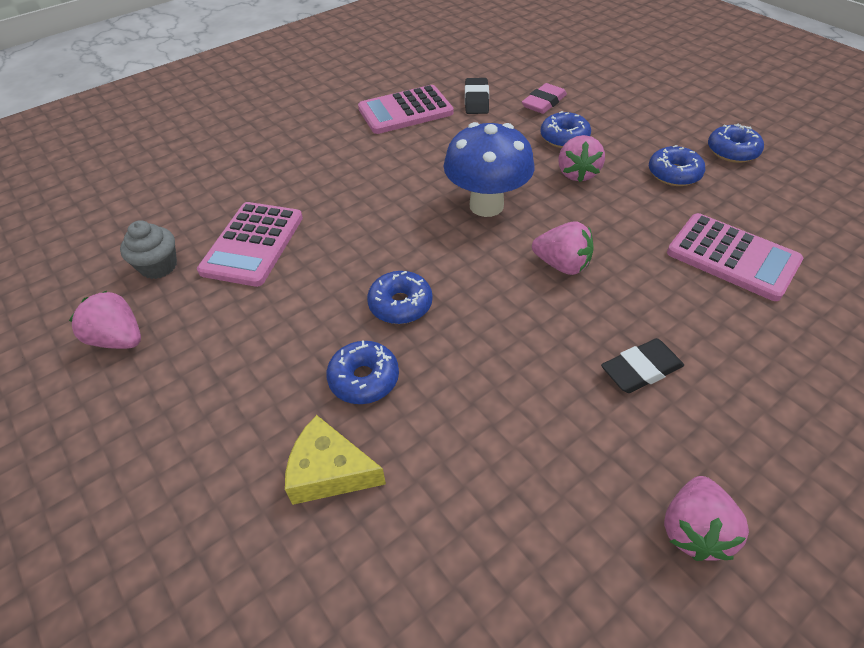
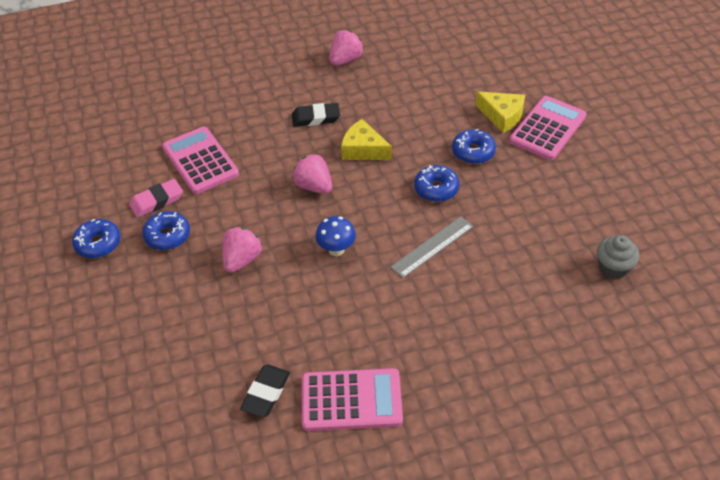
camera: 160 degrees left, 0 degrees up
pink strawberry [69,291,141,349] -> none
pink calculator [197,202,303,287] -> pink calculator moved to [509,96,587,160]
blue mushroom [443,122,534,217] -> blue mushroom [315,216,356,256], size x0.54
pink eraser [522,83,567,114] -> pink eraser moved to [129,179,183,218]
blue donut [540,111,591,148] -> none
none -> yellow cheese [341,119,392,160]
none -> grey ruler [390,216,473,278]

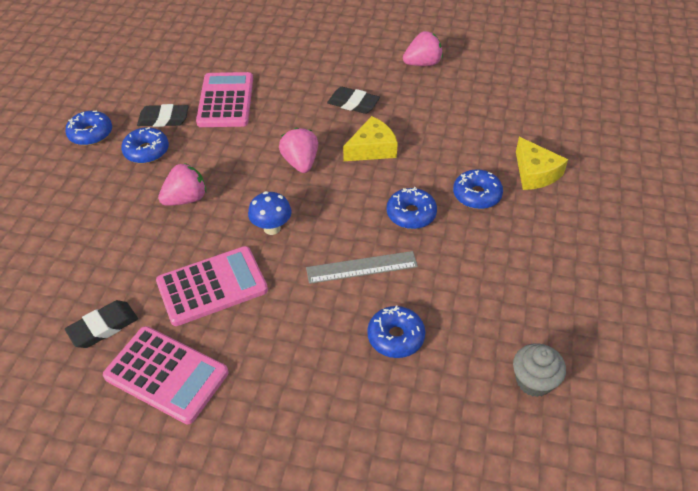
camera: 30 degrees right, 0 degrees up
pink eraser [129,179,183,218] -> black eraser [137,104,189,127]
yellow cheese [341,119,392,160] -> yellow cheese turned 90 degrees clockwise [343,116,398,161]
pink calculator [509,96,587,160] -> pink calculator moved to [156,246,268,326]
none -> blue donut [367,305,425,358]

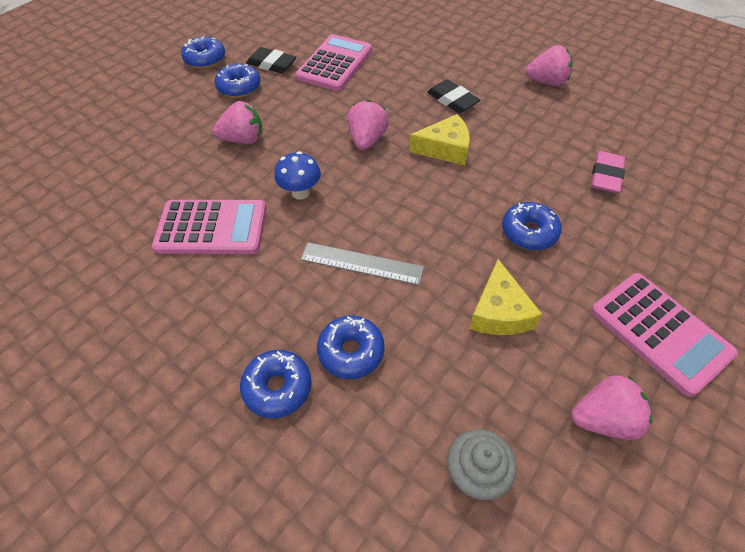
camera: 25 degrees right, 5 degrees up
black eraser [65,300,138,348] -> none
pink calculator [103,326,229,424] -> pink calculator moved to [591,273,738,397]
blue donut [387,187,437,229] -> blue donut moved to [240,350,311,419]
yellow cheese [516,137,568,190] -> yellow cheese moved to [469,259,542,335]
none -> pink strawberry [571,375,653,440]
none -> pink eraser [591,151,625,193]

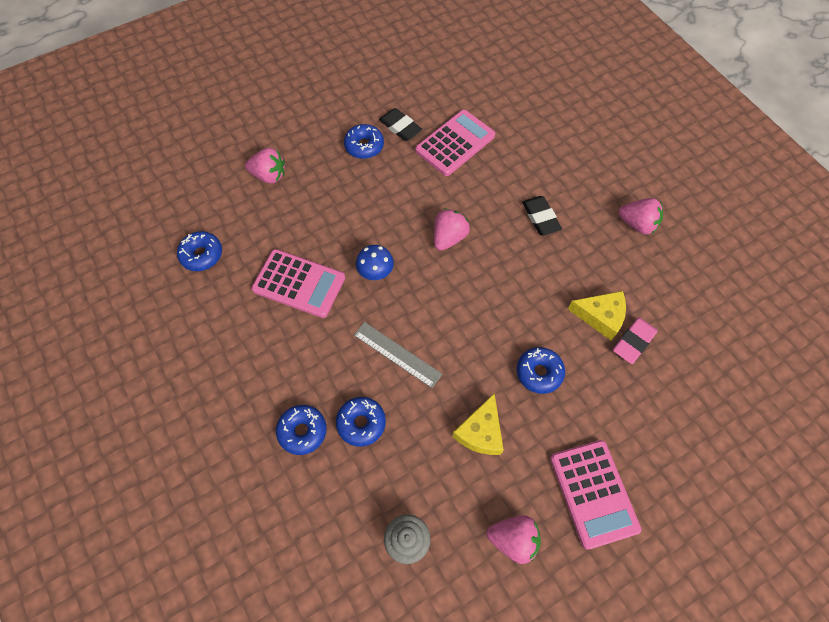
camera: 20 degrees right, 10 degrees up
blue donut [181,37,225,69] -> blue donut moved to [177,231,222,271]
pink strawberry [213,101,262,144] -> pink strawberry moved to [245,148,285,184]
yellow cheese [409,114,470,165] -> yellow cheese moved to [568,291,626,341]

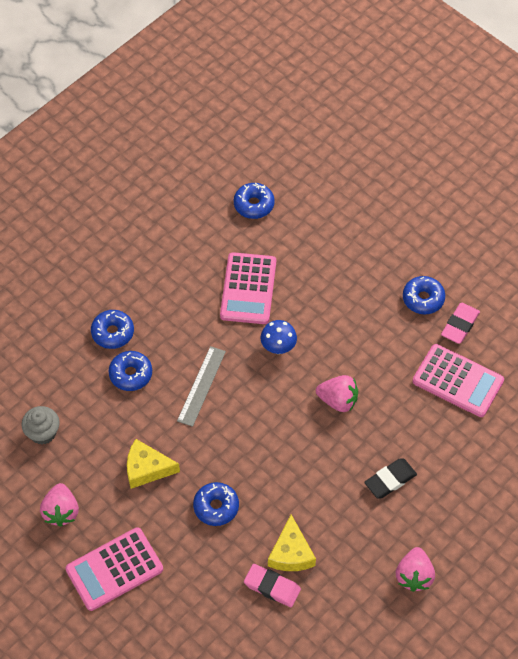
camera: 75 degrees right, 5 degrees down
pink strawberry [245,148,285,184] -> none
black eraser [379,108,422,141] -> pink eraser [441,303,480,344]

